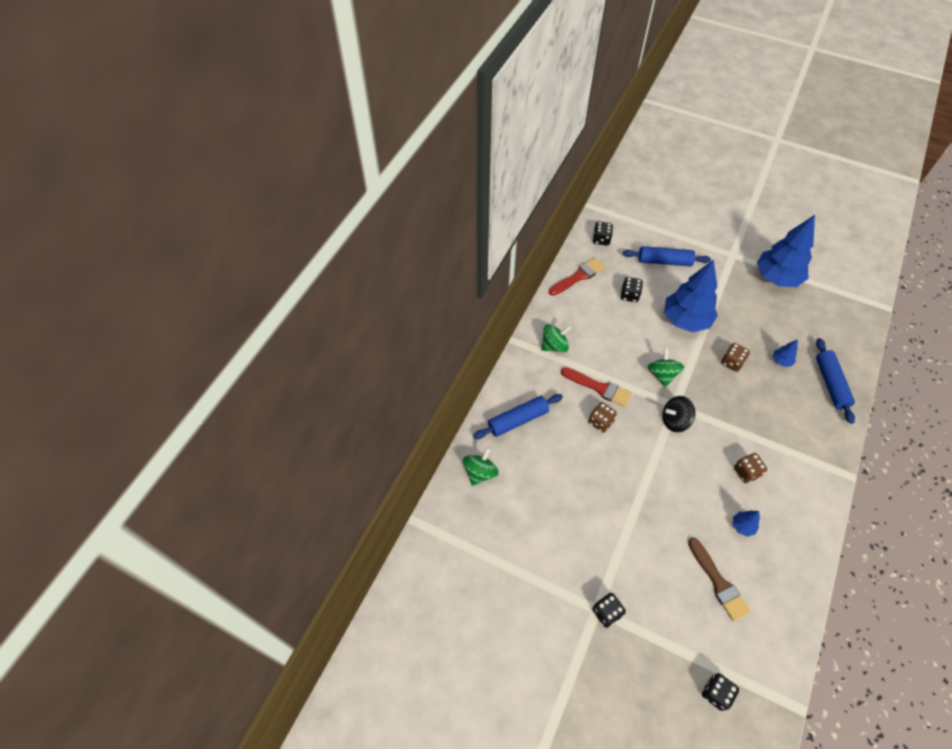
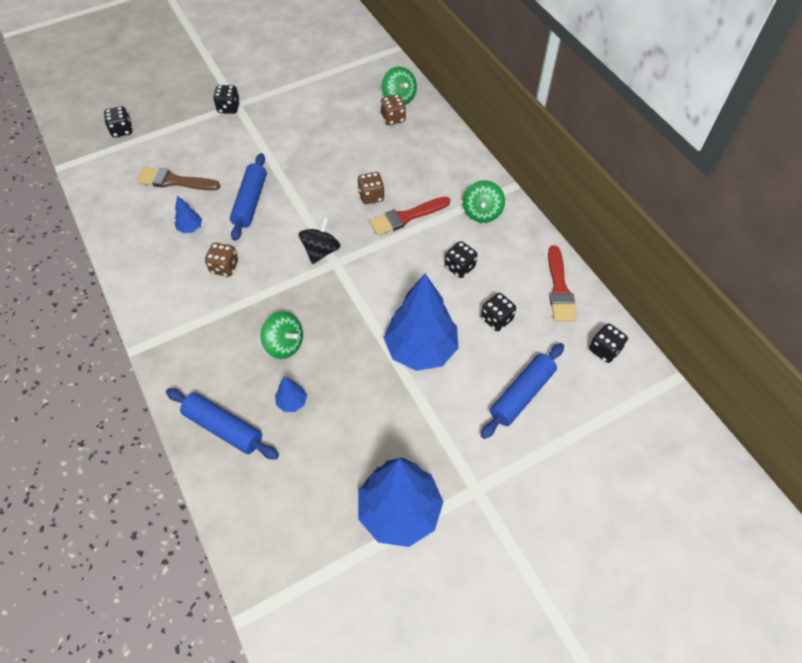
camera: 125 degrees right, 0 degrees up
blue rolling pin [473,394,563,439] -> blue rolling pin moved to [230,153,267,241]
green spinning top [648,348,684,387] -> green spinning top moved to [261,311,303,359]
brown dice [721,343,750,372] -> brown dice moved to [380,94,406,125]
none -> black dice [445,241,477,278]

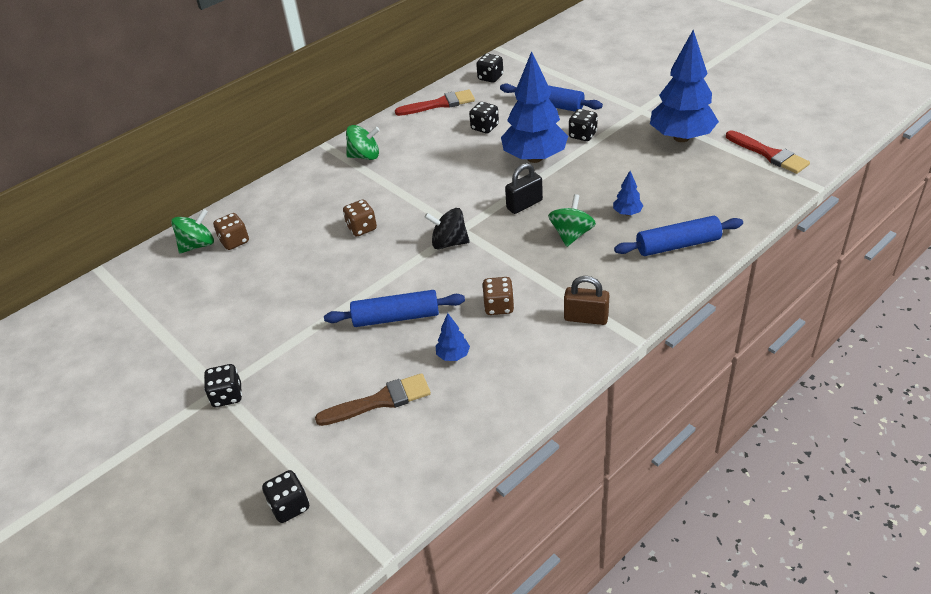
camera: 100 degrees left, 15 degrees down
brown brush [137,167,220,191] -> brown brush turned 105 degrees counterclockwise [315,373,431,426]
blue rolling pin [166,388,279,460] -> blue rolling pin turned 60 degrees clockwise [614,216,743,256]
red brush [369,196,450,236] -> red brush moved to [726,130,810,174]
black dice [445,241,477,278] -> black dice moved to [569,109,598,141]
none -> black padlock [505,163,543,214]
none -> brown padlock [564,276,609,325]

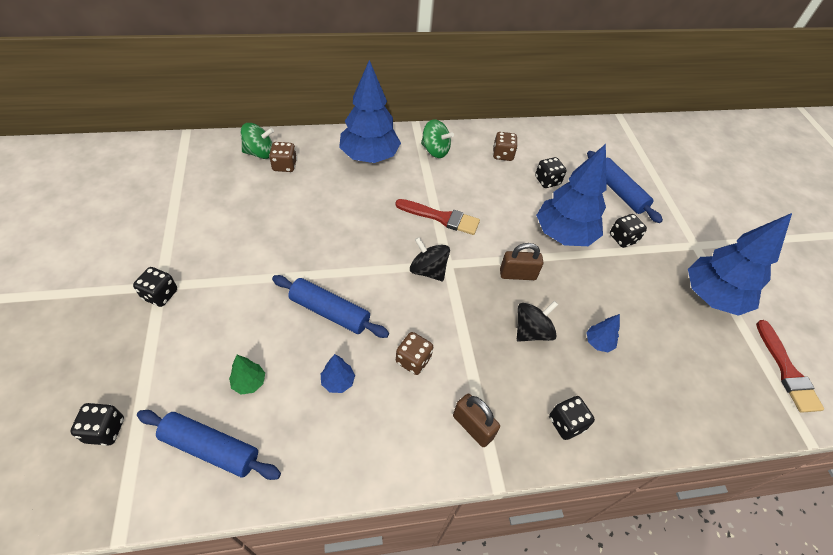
camera: 25 degrees right, 10 degrees up
brown brush [315,373,431,426] -> green tree [229,355,265,395]
brown dice [343,200,377,237] -> brown dice moved to [493,132,518,161]
red brush [395,90,475,116] -> red brush moved to [395,199,480,235]
black dice [476,53,503,83] -> black dice moved to [549,396,595,440]
black padlock [505,163,543,214] -> brown padlock [500,243,543,280]
green spinning top [548,194,596,247] -> black spinning top [517,301,558,342]
blue rolling pin [614,216,743,256] -> blue rolling pin moved to [137,410,281,480]
none -> blue tree [339,60,401,163]

